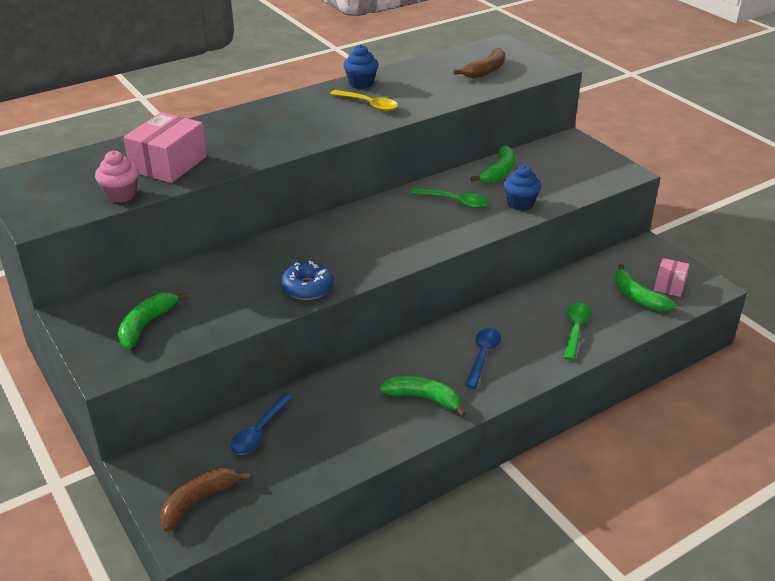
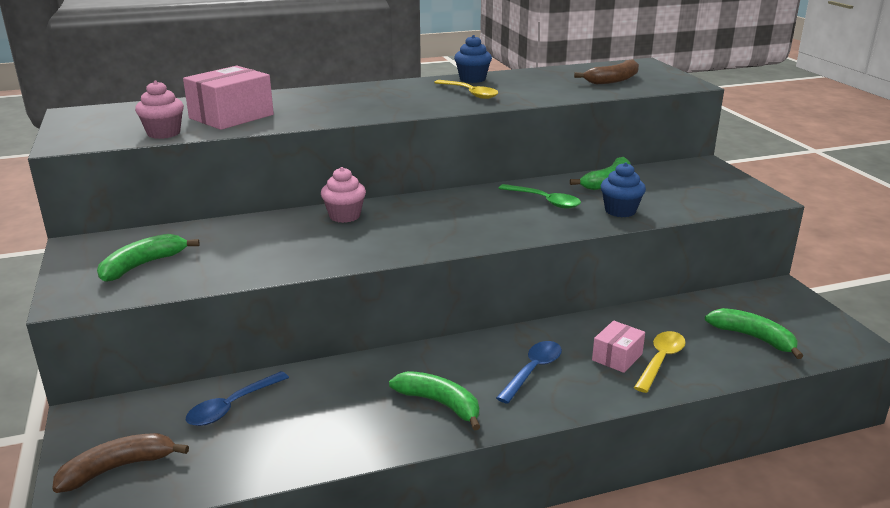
camera: 15 degrees right, 10 degrees down
blue donut [281,260,334,300] -> none
green spoon [564,303,591,360] -> yellow spoon [634,331,686,393]
green banana [615,264,675,311] -> green banana turned 150 degrees clockwise [705,308,803,359]
pink box [654,258,689,297] -> pink box moved to [592,321,645,373]
none -> pink cupcake [321,167,366,223]

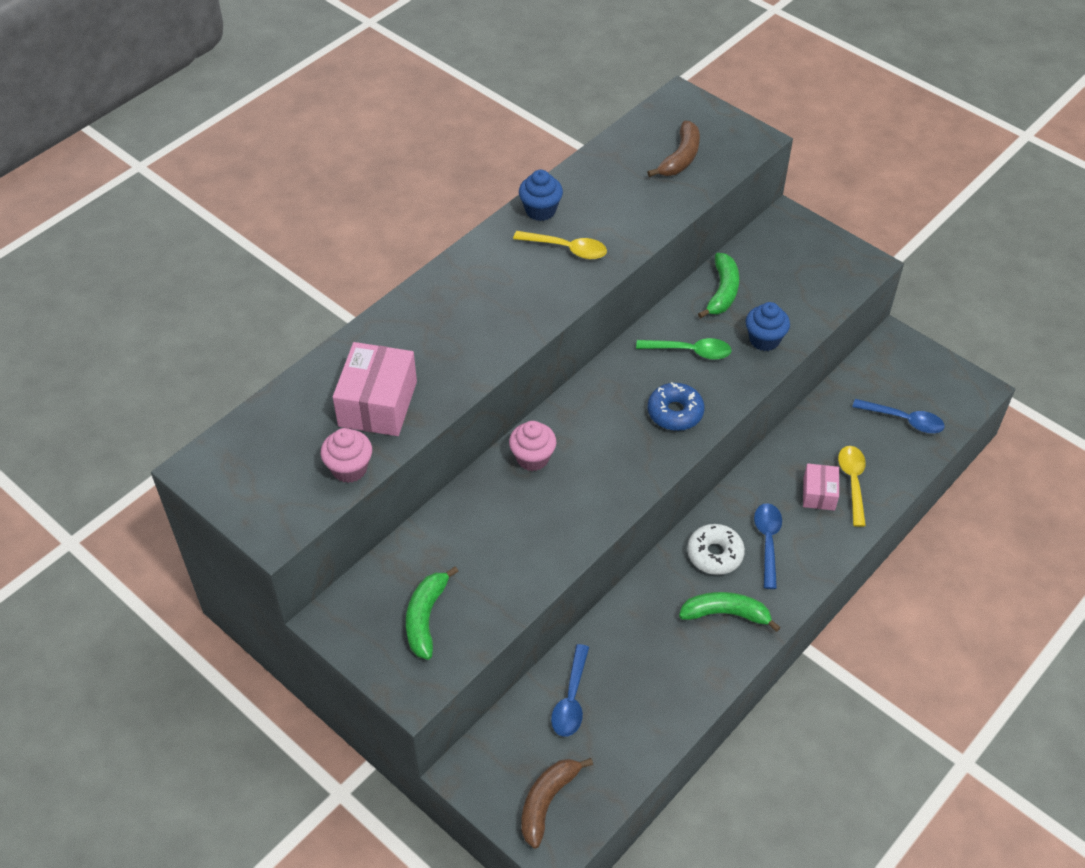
camera: 30 degrees left, 25 degrees up
green banana [705,308,803,359] -> blue spoon [852,399,945,433]
none -> blue donut [647,382,705,431]
none -> white donut [687,524,745,575]

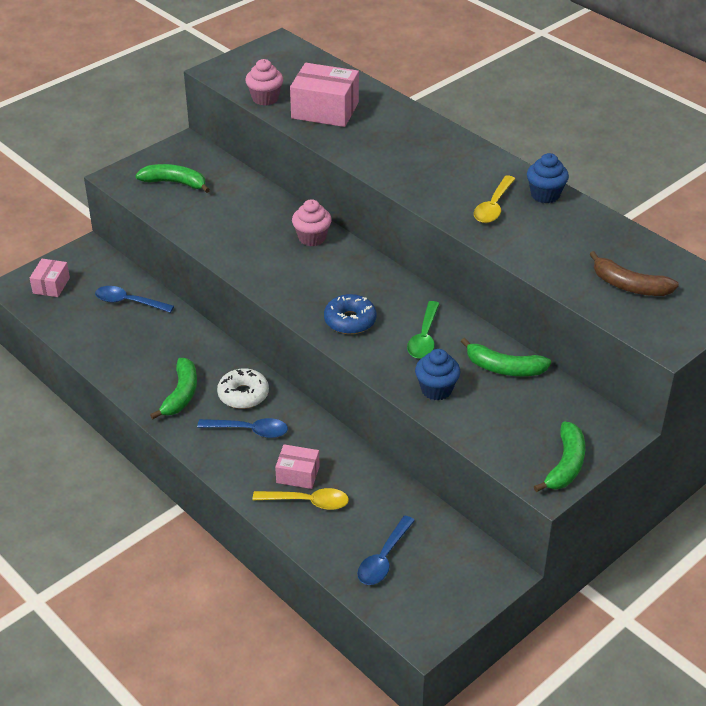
camera: 95 degrees right, 10 degrees down
brown banana [521,758,593,848] -> pink box [30,259,70,297]
none -> green banana [534,421,585,492]

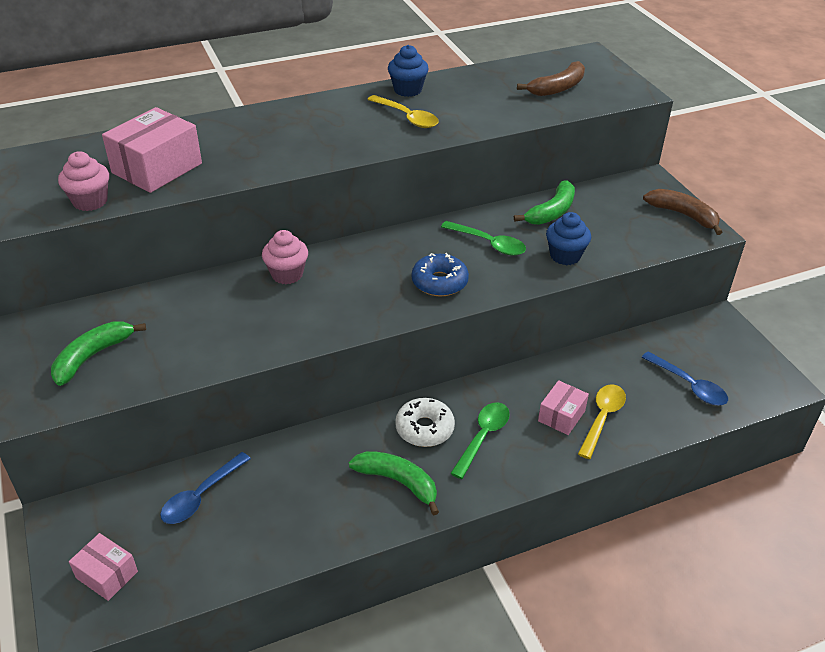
camera: 70 degrees left, 0 degrees up
blue spoon [197,418,288,438] -> green spoon [450,402,510,479]
green banana [534,421,585,492] -> brown banana [643,189,723,235]

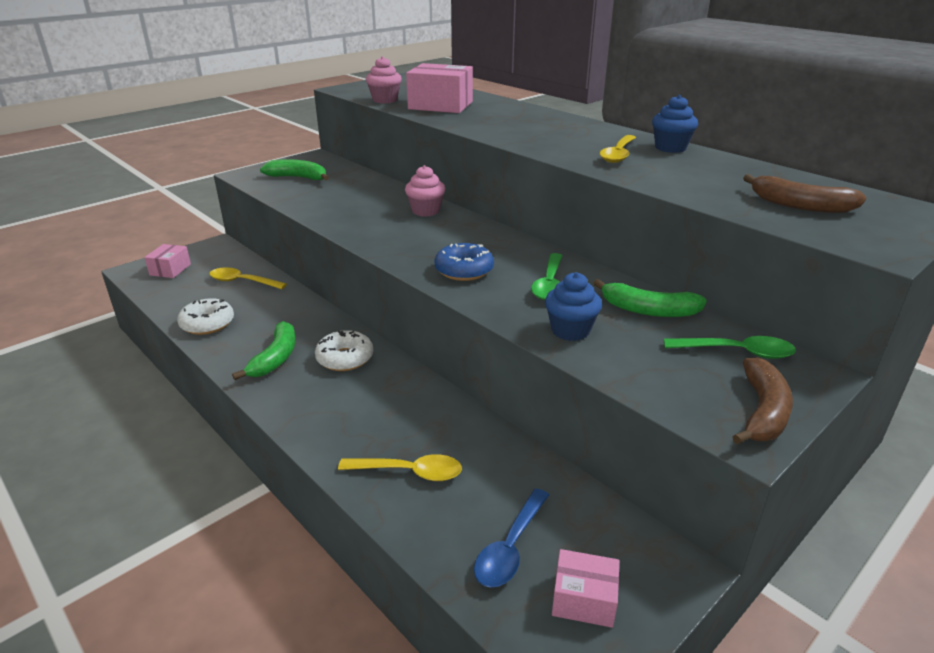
camera: 70 degrees right, 10 degrees down
blue spoon [160,452,251,524] -> yellow spoon [209,267,287,289]
green spoon [450,402,510,479] -> green spoon moved to [664,336,796,359]
pink box [538,380,589,435] -> pink box moved to [552,549,619,628]
none -> white donut [177,298,234,335]

